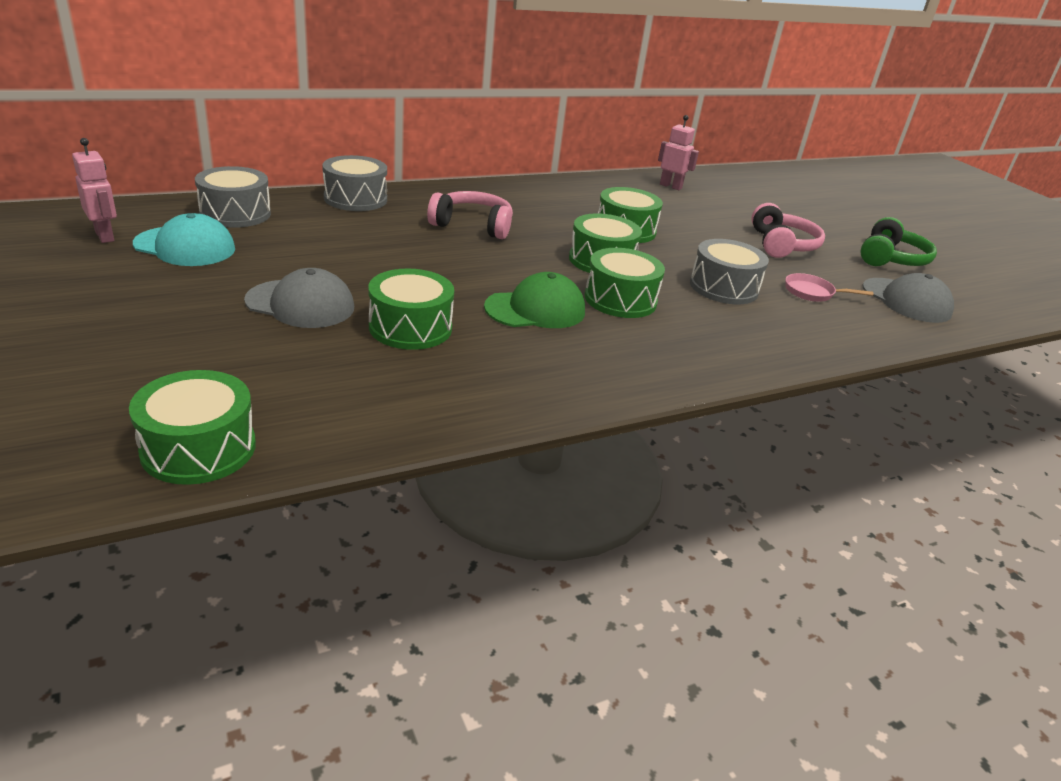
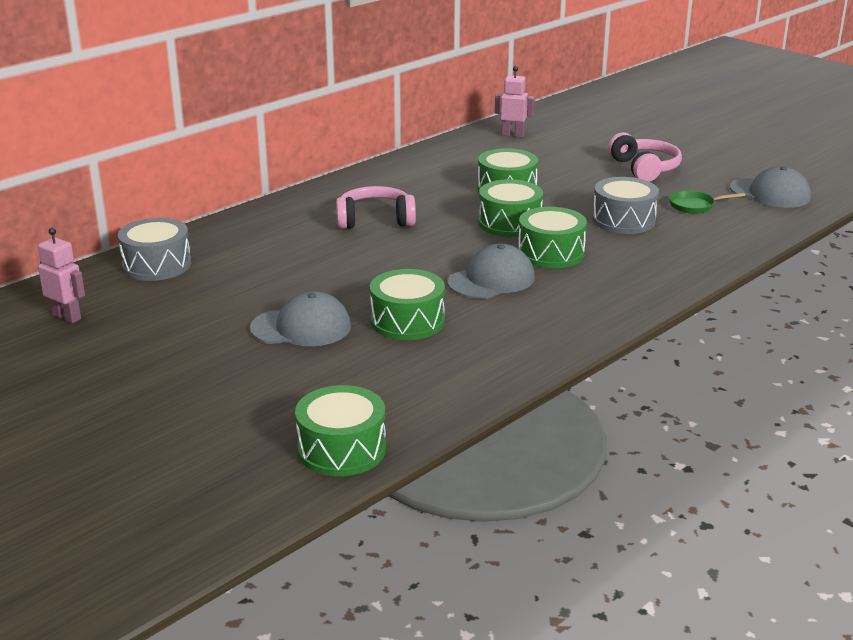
camera: 15 degrees left, 5 degrees down
turquoise cap [133,213,235,266] -> none
grey drum [322,155,387,211] -> none
green cap [484,272,585,328] -> grey cap [448,244,535,299]
pink pan [785,273,873,302] -> green pan [669,190,746,214]
green headphones [861,217,937,266] -> none

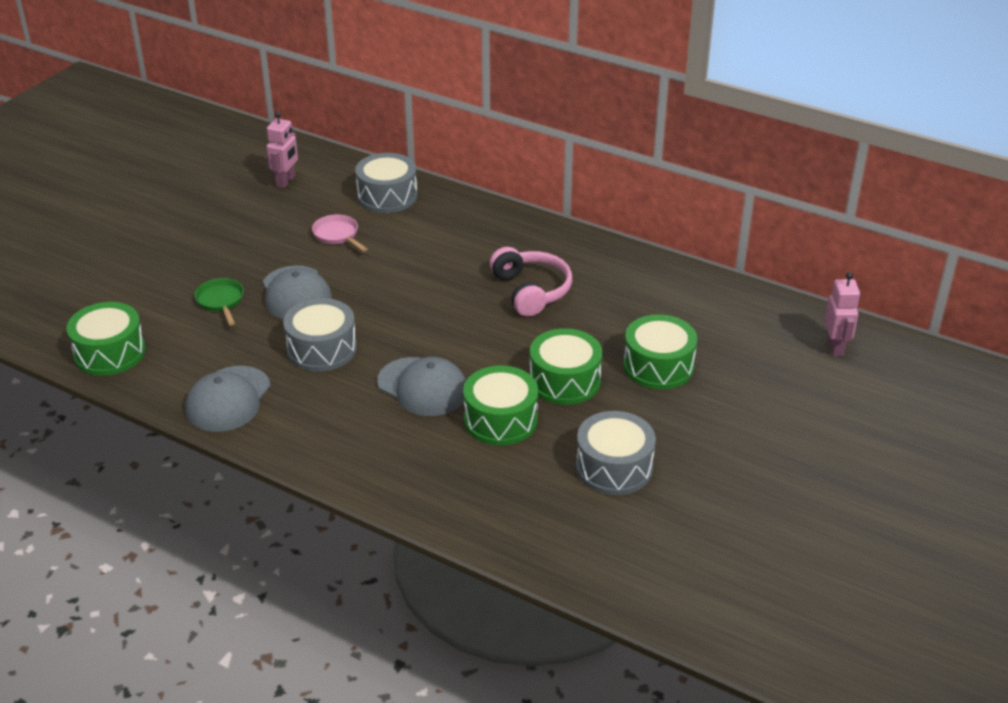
camera: 75 degrees right, 10 degrees up
green drum [370,269,445,340] -> grey drum [283,298,357,372]
pink headphones [608,133,682,182] -> none
green pan [669,190,746,214] -> green pan moved to [194,278,244,326]
grey cap [730,166,811,208] -> grey cap moved to [185,366,271,432]
none -> pink pan [312,214,367,252]

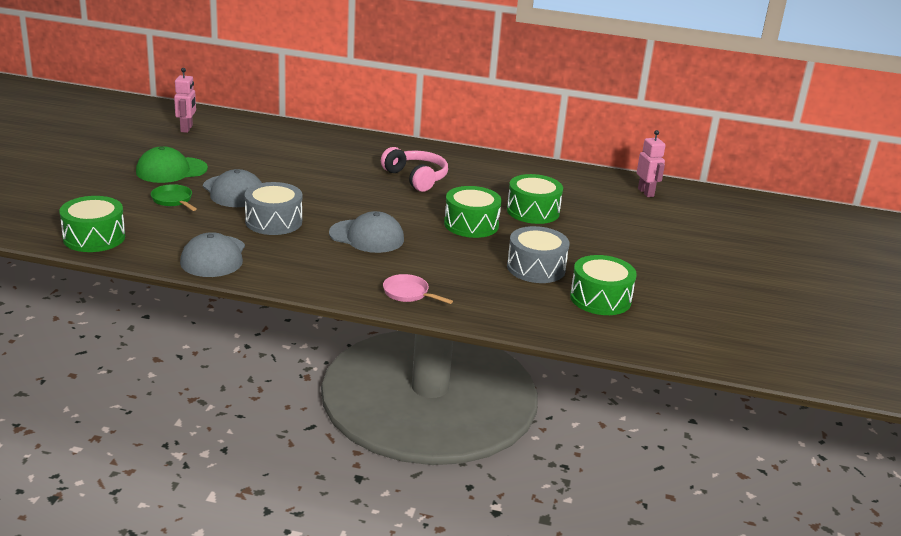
camera: 20 degrees left, 10 degrees down
pink pan [312,214,367,252] -> pink pan moved to [383,274,453,304]
grey drum [355,153,417,213] -> none
green drum [463,366,538,445] -> green drum moved to [570,255,637,315]
none -> green cap [136,146,208,183]

